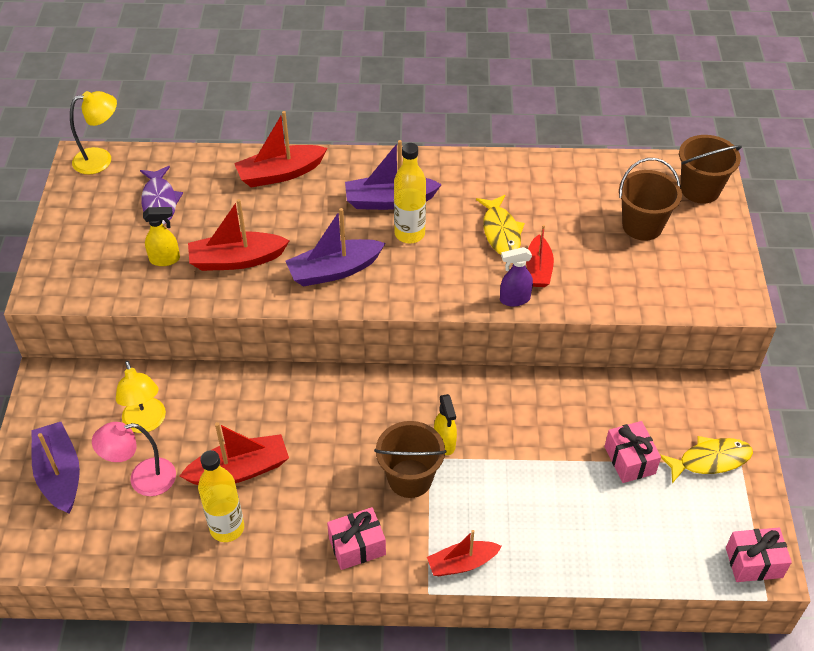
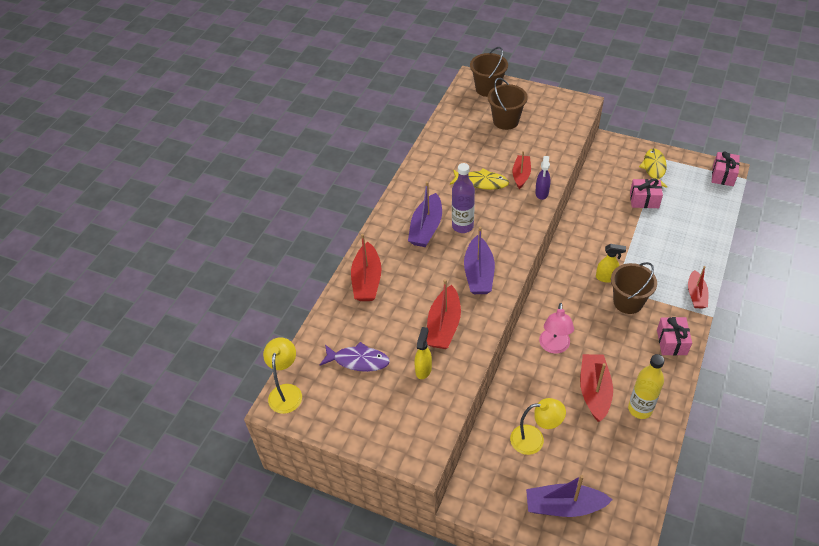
camera: 65 degrees left, 0 degrees up
pink lamp [92,422,176,496] -> pink lamp moved to [539,303,574,354]
yellow bottle [394,143,426,243] -> purple bottle [452,163,475,233]
red boat [526,225,554,287] -> red boat turned 105 degrees counterclockwise [512,151,531,189]

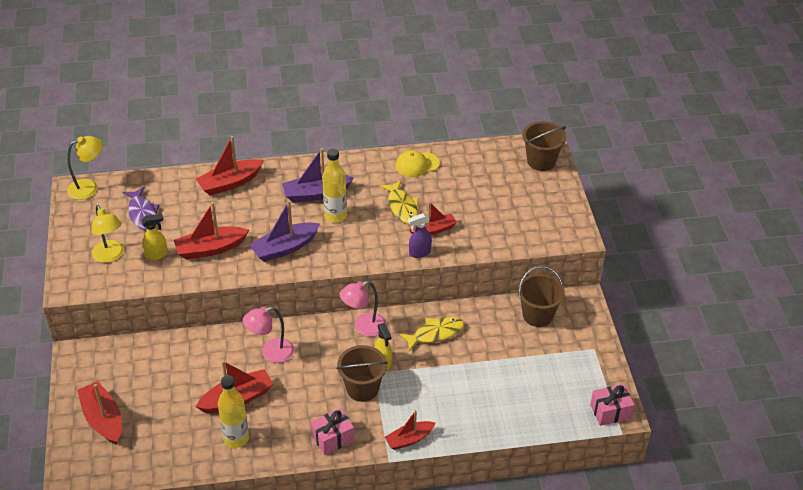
camera: 55 degrees right, 5 degrees down
purple bottle [452,163,475,233] -> yellow bottle [322,149,347,223]
brown bucket [488,78,528,130] -> brown bucket moved to [518,266,565,327]
yellow lamp [510,398,566,455] -> yellow lamp moved to [92,205,124,263]
purple boat [526,475,613,517] -> red boat [77,381,122,445]
pink gift [630,179,663,208] -> none
yellow fish [639,149,667,188] -> yellow fish moved to [399,317,464,351]
none -> pink lamp [339,280,386,337]
none -> yellow cap [395,150,440,177]

